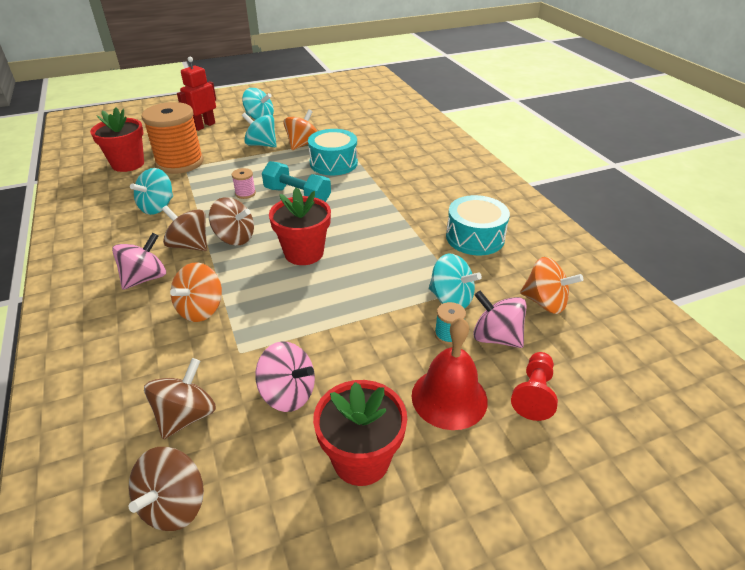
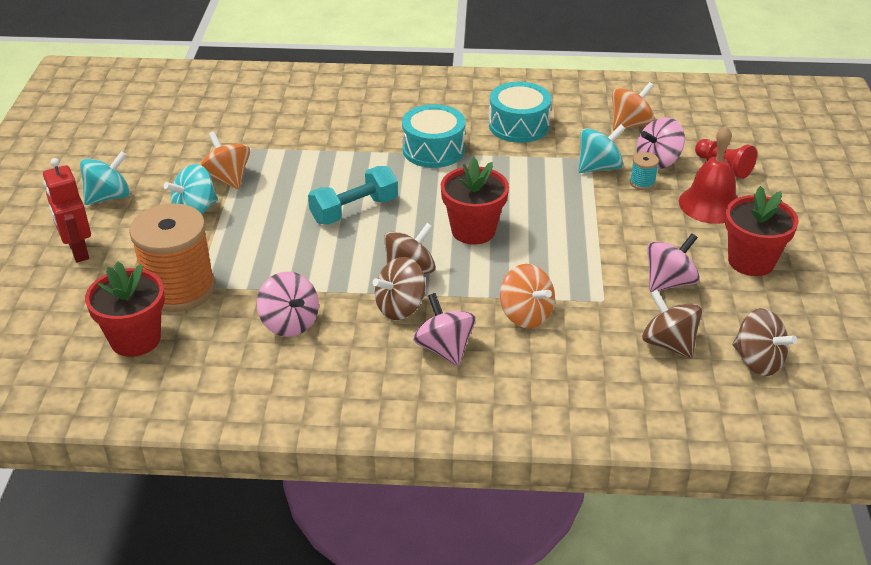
camera: 65 degrees left, 0 degrees up
turquoise spinning top [130,168,173,215] -> pink spinning top [257,271,319,337]
pink spool [232,168,256,199] -> none
turquoise drum [308,129,358,175] -> turquoise drum moved to [402,104,466,168]

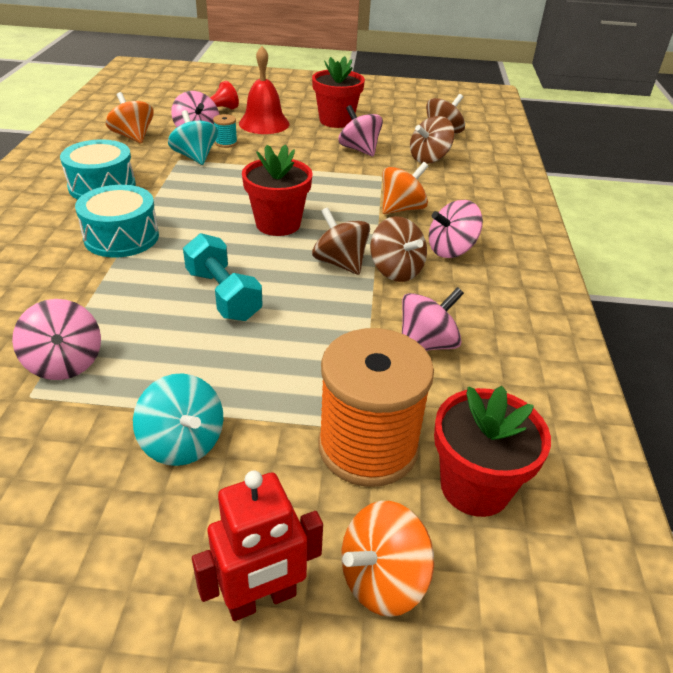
camera: 90 degrees left, 0 degrees up
turquoise spinning top [80,151,130,205] -> none
orange spinning top [200,131,250,189] -> orange spinning top moved to [341,501,434,617]
none -> pink spinning top [12,299,101,380]

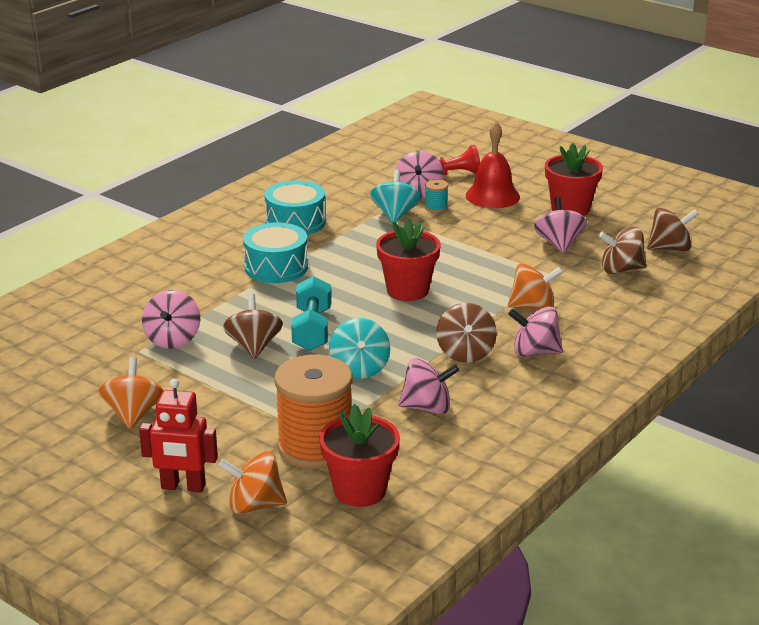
camera: 35 degrees right, 10 degrees down
orange spinning top [106,92,154,144] -> orange spinning top moved to [99,357,163,429]
turquoise spinning top [133,373,224,466] -> turquoise spinning top moved to [329,318,390,379]
brown spinning top [312,207,370,275] -> brown spinning top moved to [223,294,283,359]

